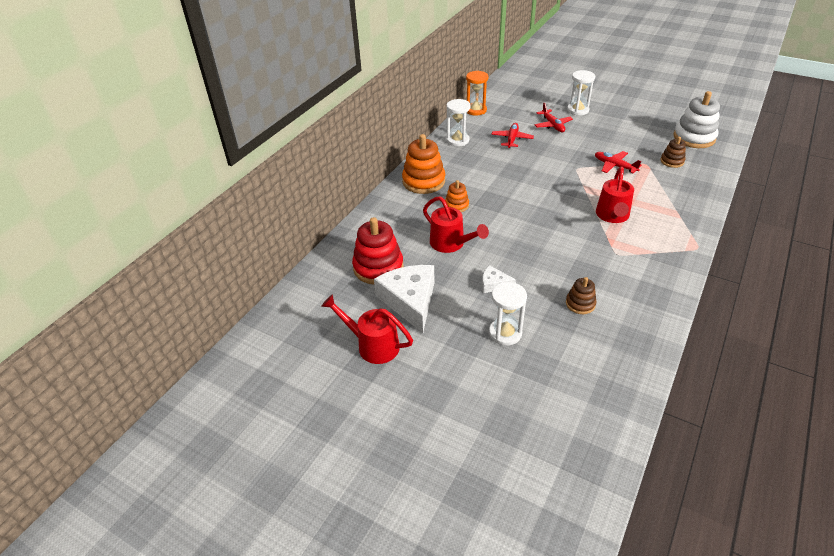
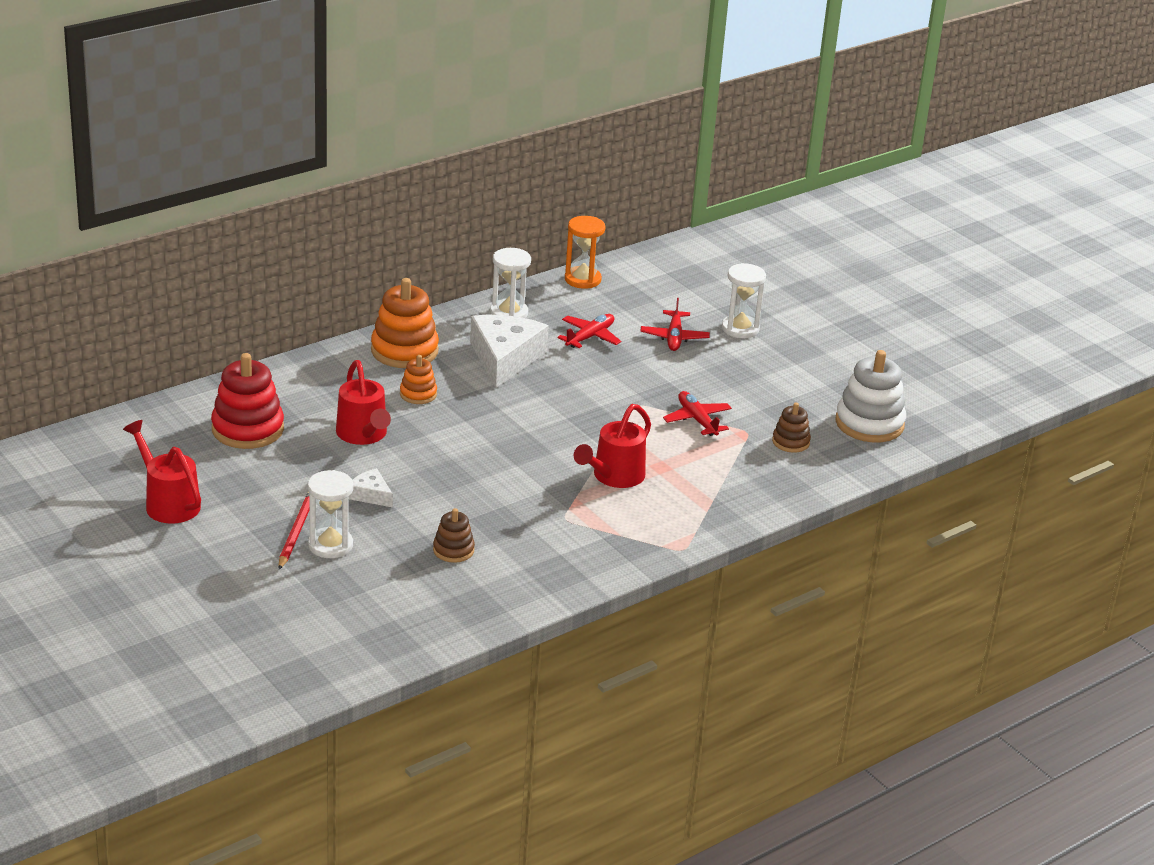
camera: 20 degrees right, 10 degrees down
white cheese [374,265,435,333] -> white cheese moved to [470,315,549,388]
none -> red pencil [278,491,309,570]

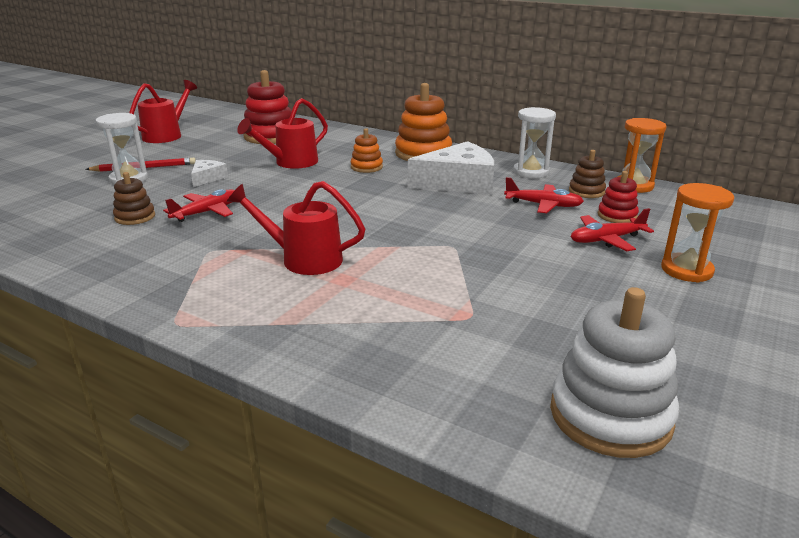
camera: 70 degrees right, 5 degrees down
red plane [663,391,732,436] -> red plane moved to [163,189,235,222]
white hourglass [722,263,766,338] -> orange hourglass [661,183,734,282]
brown stacking toy [772,403,811,453] -> brown stacking toy moved to [569,150,606,198]
none -> red stacking toy [598,171,639,223]

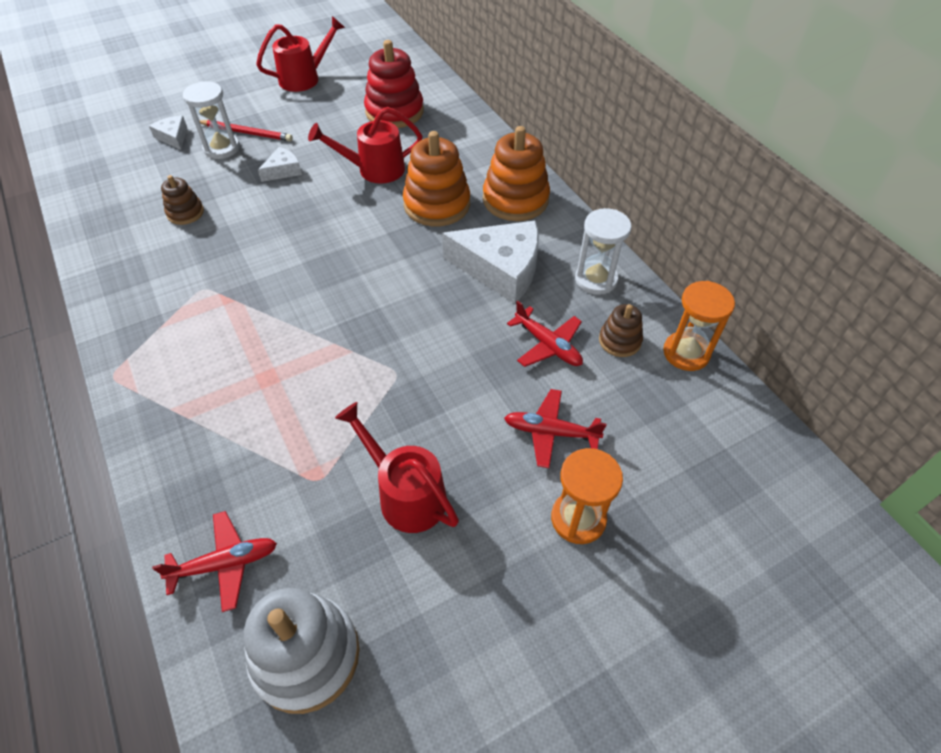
camera: 30 degrees right, 25 degrees up
red plane [163,189,235,222] -> red plane moved to [152,511,277,612]
red watering can [227,181,365,275] -> red watering can moved to [335,402,459,533]
orange stacking toy [351,128,383,173] -> orange stacking toy [403,131,470,226], size x1.86
red stacking toy [598,171,639,223] -> none
none -> white cheese [149,115,187,150]

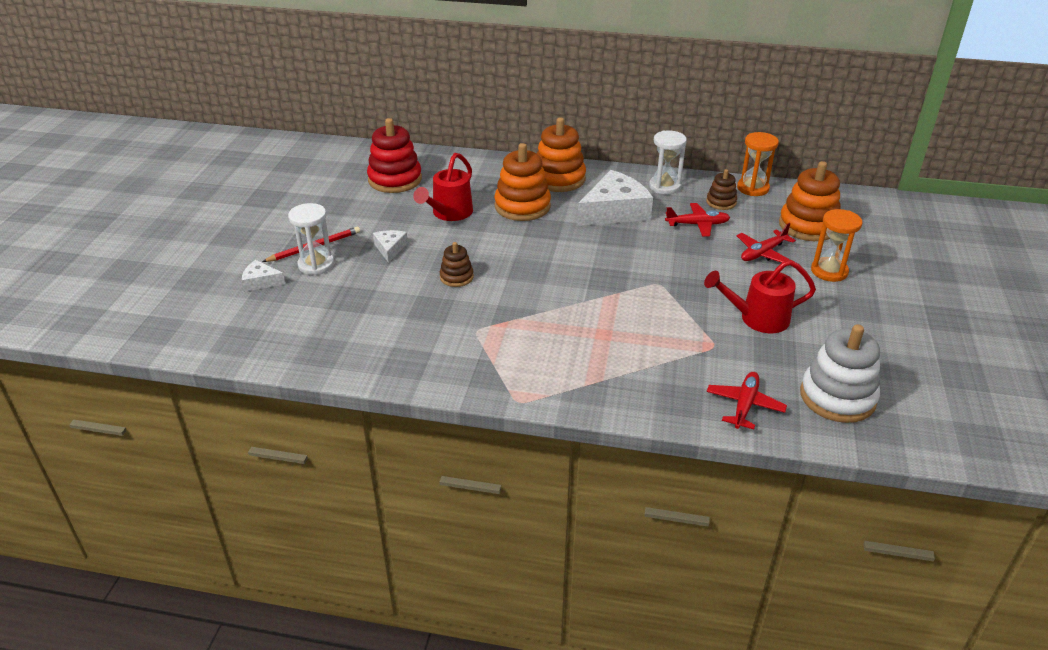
camera: 50 degrees left, 15 degrees down
brown stacking toy [161,175,204,225] -> brown stacking toy moved to [440,242,474,287]
red watering can [256,16,345,92] -> none
none -> orange stacking toy [779,161,841,241]

